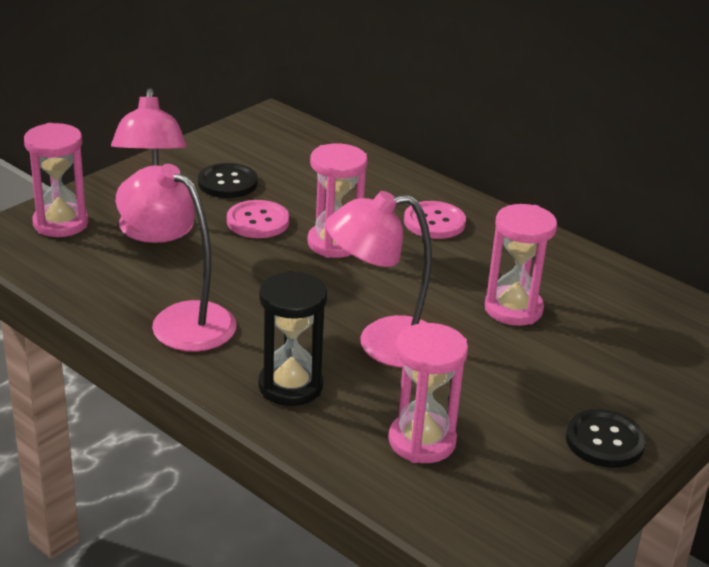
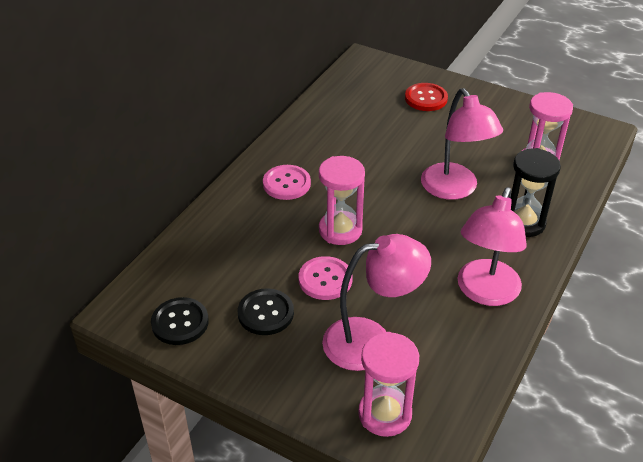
camera: 100 degrees left, 10 degrees up
pink hourglass [485,204,557,326] -> none
black button [566,409,646,468] -> black button moved to [151,297,209,345]
none -> red button [405,83,448,111]

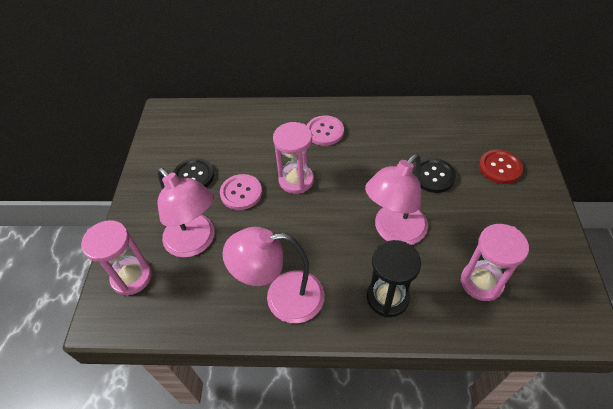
camera: 65 degrees right, 10 degrees up
black button [151,297,209,345] -> black button moved to [413,158,456,193]

